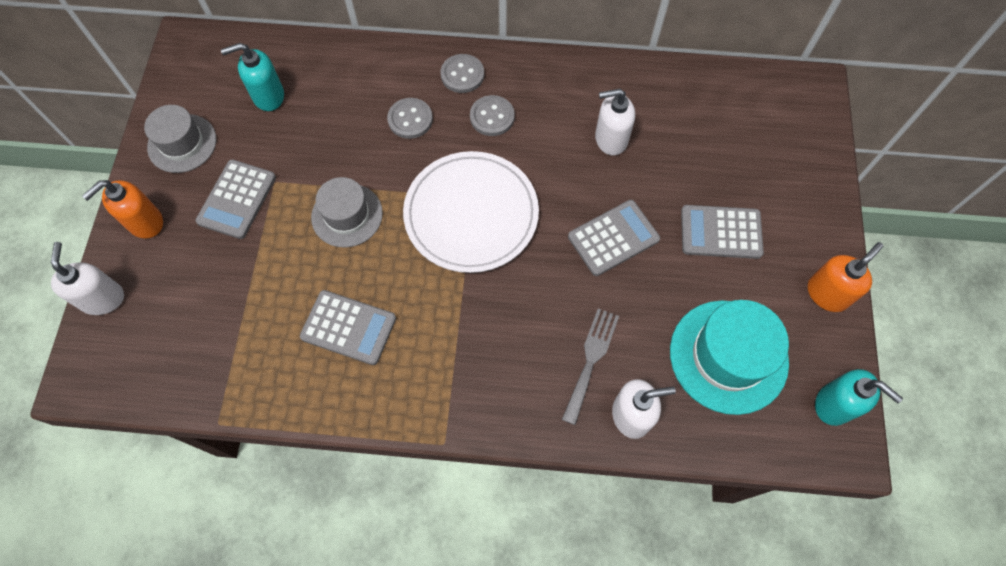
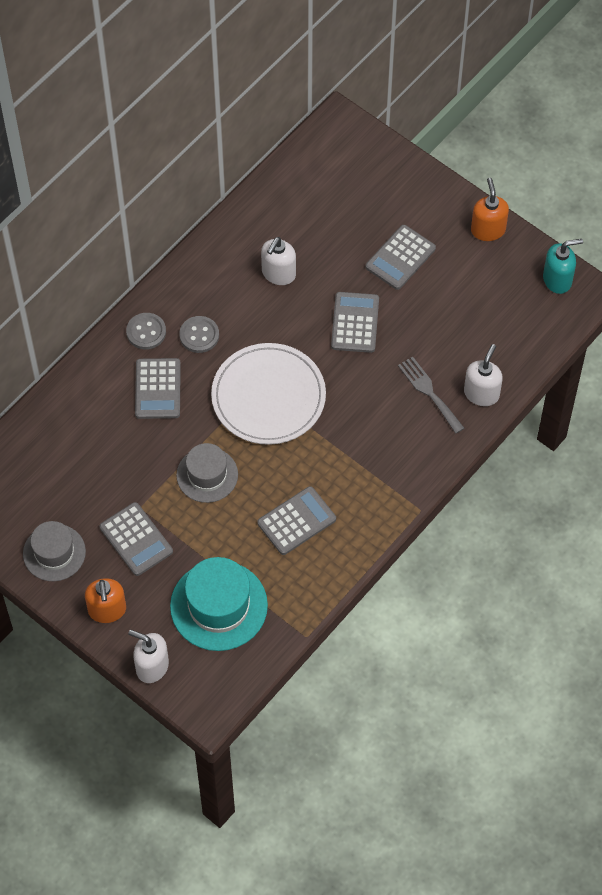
camera: 55 degrees left, 5 degrees down
turquoise soap dispenser [221,43,284,111] -> none
grey button [387,98,433,139] -> grey calculator [135,358,181,419]
turquoise hat [670,300,789,415] -> turquoise hat moved to [170,557,268,651]

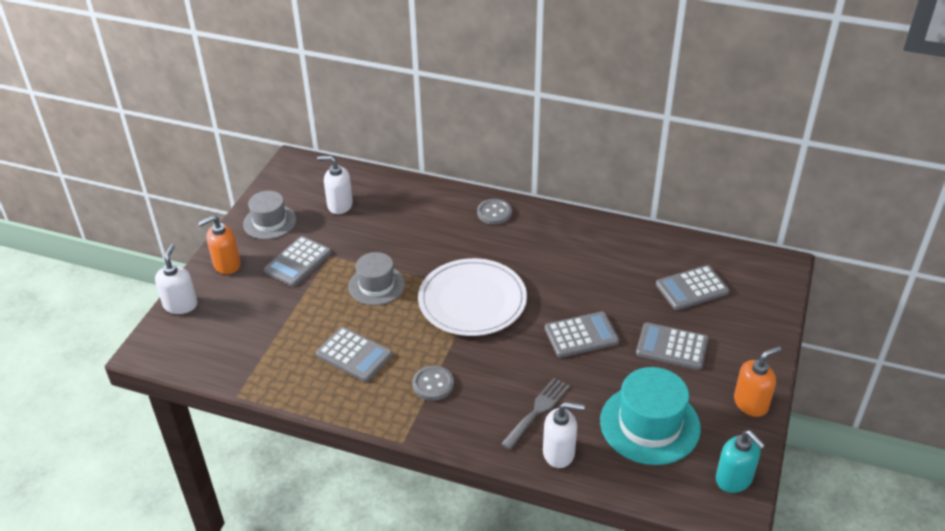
camera: 70 degrees right, 20 degrees down
grey calculator [135,358,181,419] -> grey calculator moved to [656,265,729,310]
turquoise hat [170,557,268,651] -> turquoise hat moved to [600,367,701,465]
grey button [179,316,219,353] -> grey button moved to [412,366,454,401]
white soap dispenser [261,237,296,285] -> white soap dispenser moved to [317,156,353,214]

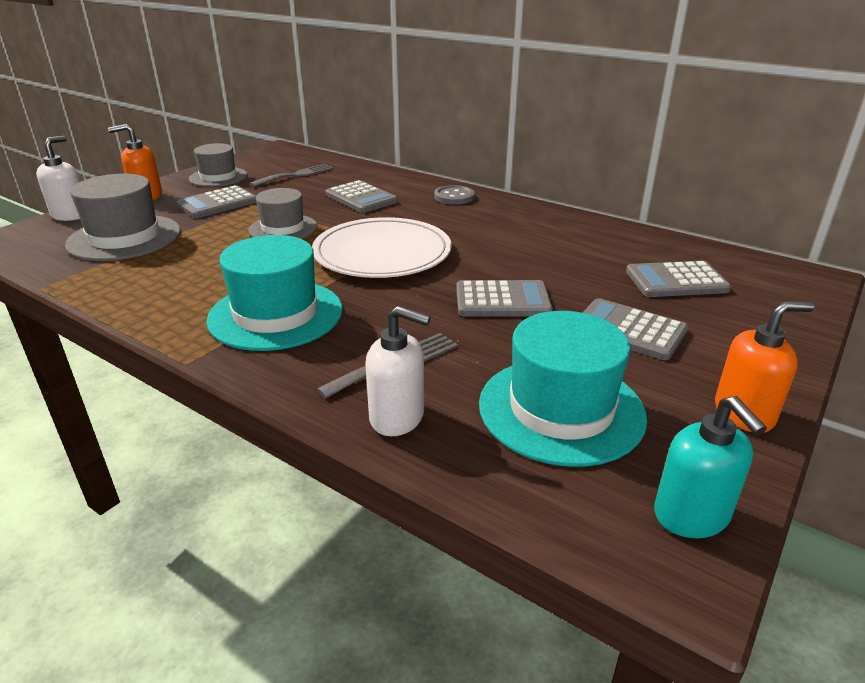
camera: 15 degrees right, 10 degrees down
grey calculator [316,327,393,382] -> grey calculator moved to [325,180,398,213]
white soap dispenser [317,156,353,214] -> grey fork [250,164,334,187]
grey button [412,366,454,401] -> turquoise hat [206,235,343,351]
none -> grey hat [65,174,181,261]

